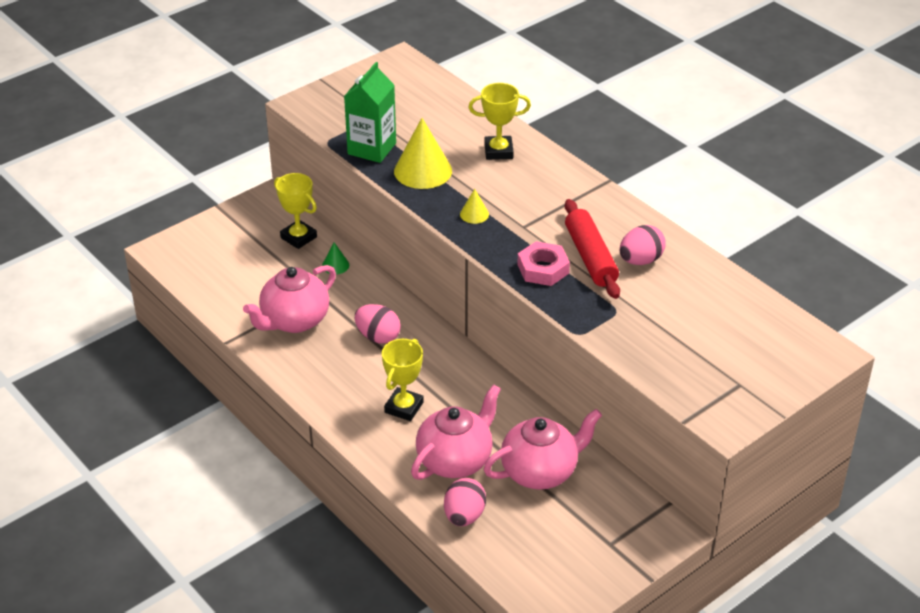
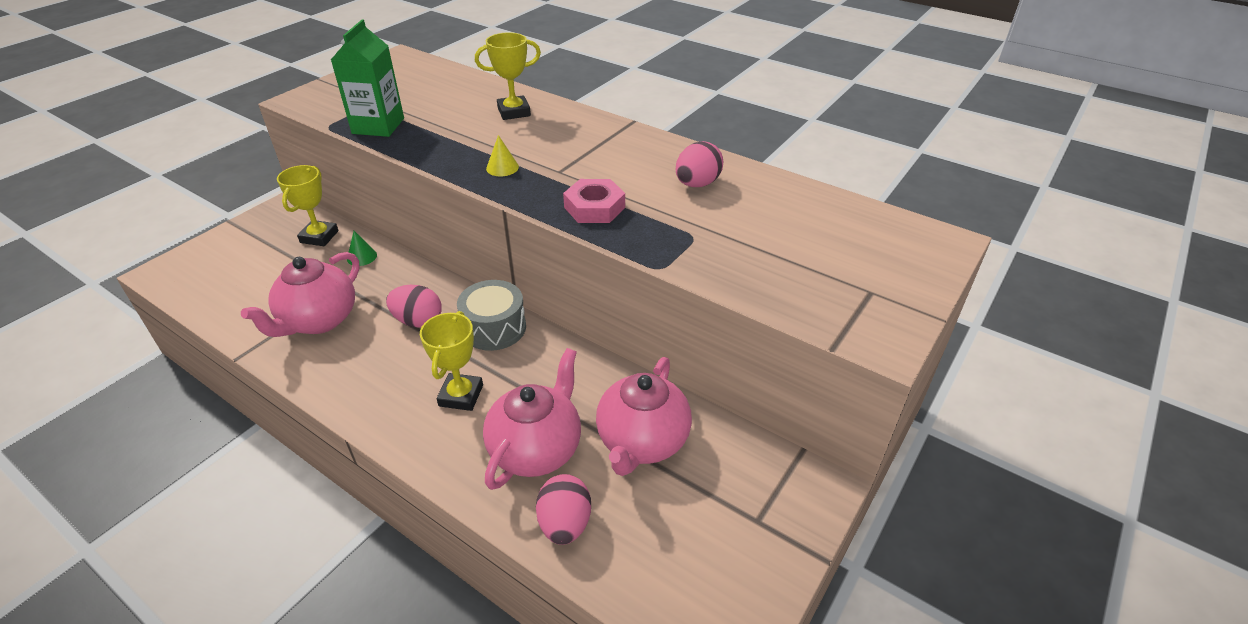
camera: 15 degrees left, 0 degrees up
yellow trophy [274,173,317,249] -> yellow trophy turned 75 degrees clockwise [277,165,338,246]
yellow cone [394,118,452,189] -> none
pink teapot [483,409,602,490] -> pink teapot turned 150 degrees clockwise [596,357,692,476]
red rolling pin [565,199,620,299] -> none
none -> grey drum [457,280,526,351]

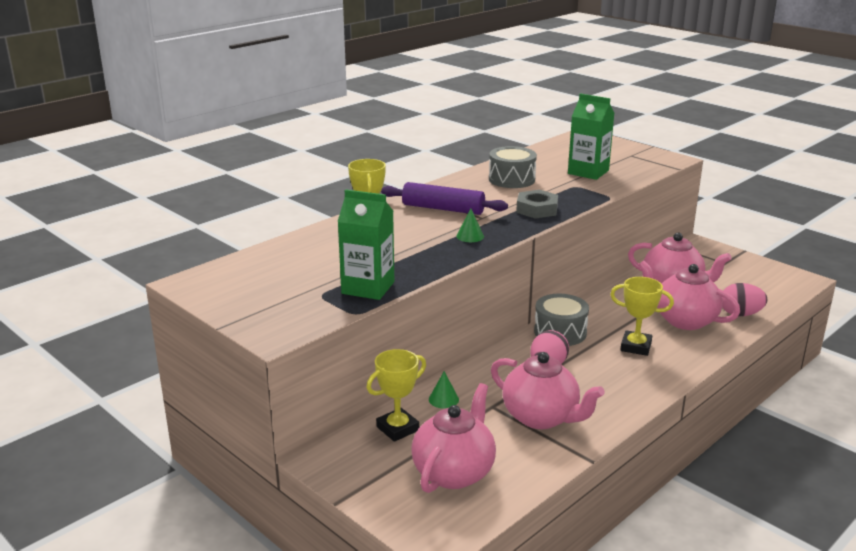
camera: 80 degrees left, 15 degrees down
yellow trophy [277,165,338,246] -> yellow trophy turned 60 degrees counterclockwise [366,349,426,442]
yellow cone [486,135,519,176] -> green cone [456,209,484,242]
pink nut [563,179,625,223] -> grey nut [516,190,558,219]
pink egg [676,141,723,187] -> grey drum [489,146,537,188]
none -> purple rolling pin [381,182,508,215]
none -> pink teapot [411,383,496,493]
none -> green carton [568,94,615,180]

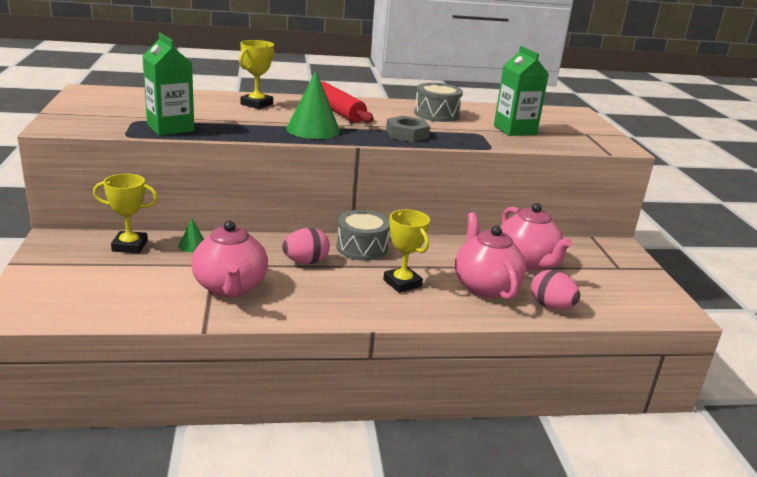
camera: 35 degrees right, 0 degrees up
purple rolling pin [381,182,508,215] -> red rolling pin [307,81,374,123]
pink teapot [411,383,496,493] -> none
green cone [456,209,484,242] -> green cone [286,71,340,139], size x2.06

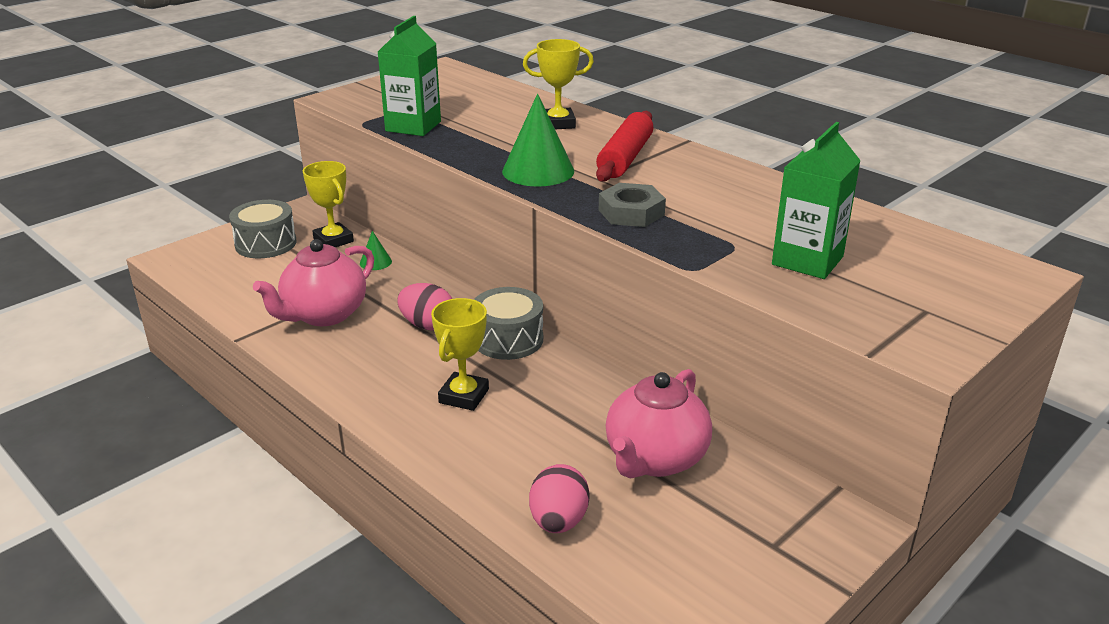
camera: 55 degrees right, 5 degrees up
grey drum [414,83,463,122] -> grey drum moved to [229,200,297,258]
pink teapot [455,212,527,300] -> none

